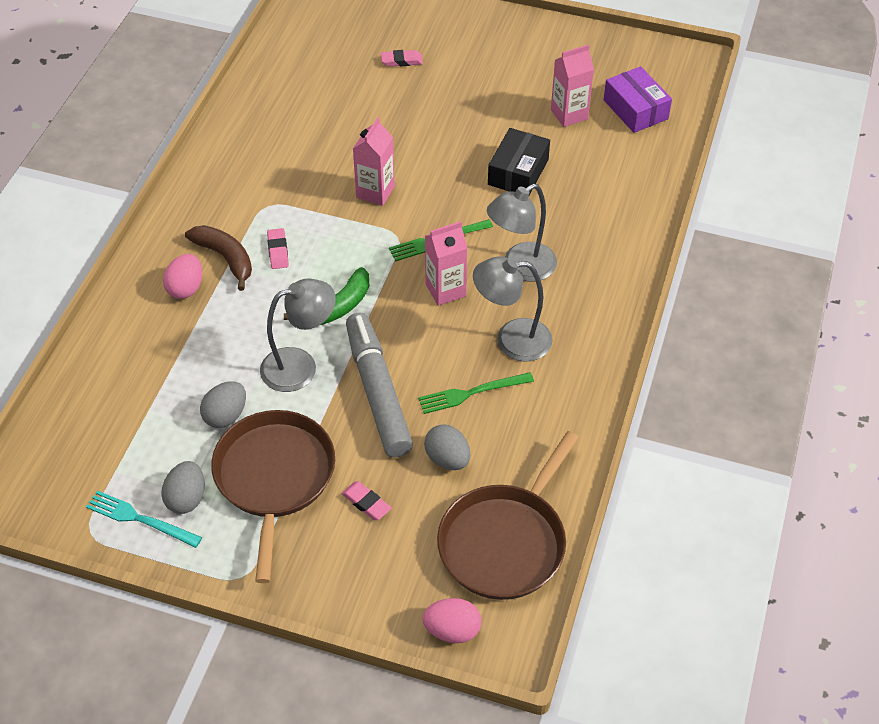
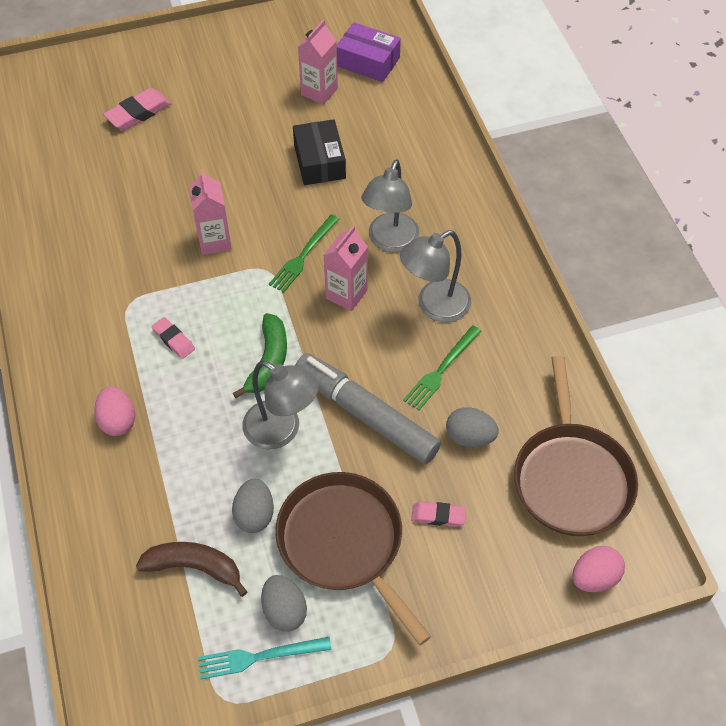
camera: 35 degrees left, 5 degrees up
brown banana [185,225,252,291] -> brown banana moved to [136,542,247,597]
grey lamp [260,278,336,392] -> grey lamp turned 90 degrees clockwise [242,360,319,450]
pink eraser [381,50,423,67] -> pink eraser [103,88,171,130], size x1.57

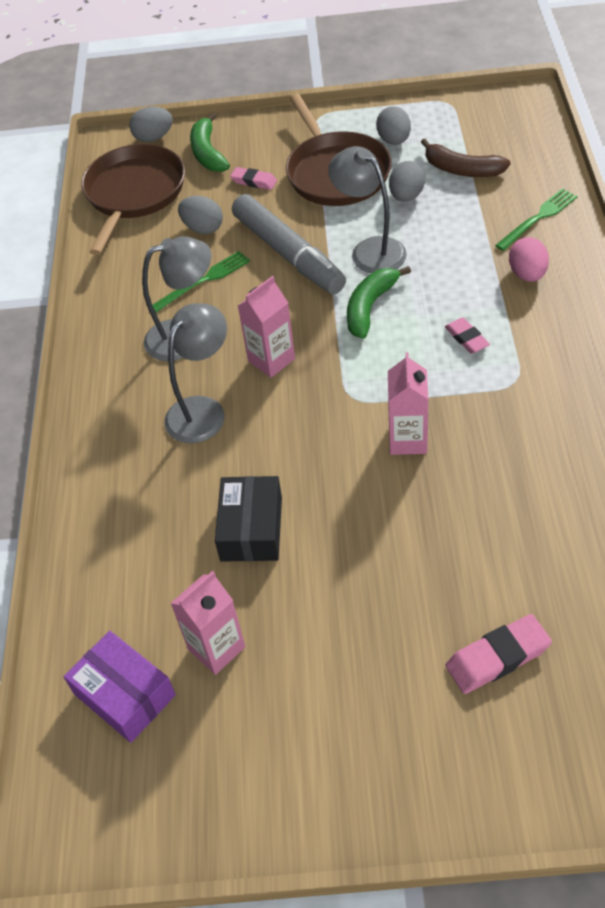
camera: 160 degrees left, 5 degrees down
turquoise fork [198,637,332,679] -> none
green fork [269,214,339,293] -> green fork moved to [495,188,577,251]
pink egg [572,546,625,592] -> grey egg [129,107,173,142]
none -> green banana [190,112,230,172]

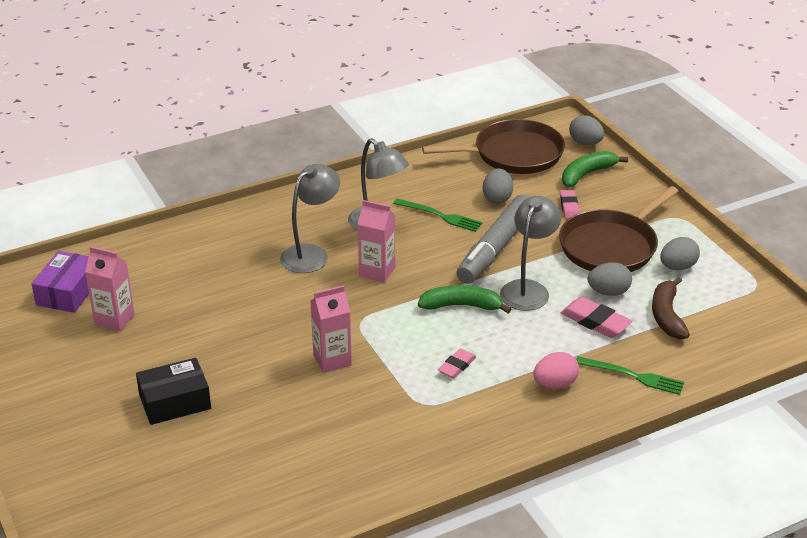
camera: 60 degrees right, 15 degrees down
grey lamp [164,303,227,443] -> grey lamp turned 60 degrees counterclockwise [280,164,340,273]
black box [215,476,282,562] -> black box moved to [136,358,211,425]
pink eraser [446,614,552,694] -> pink eraser moved to [561,297,633,338]

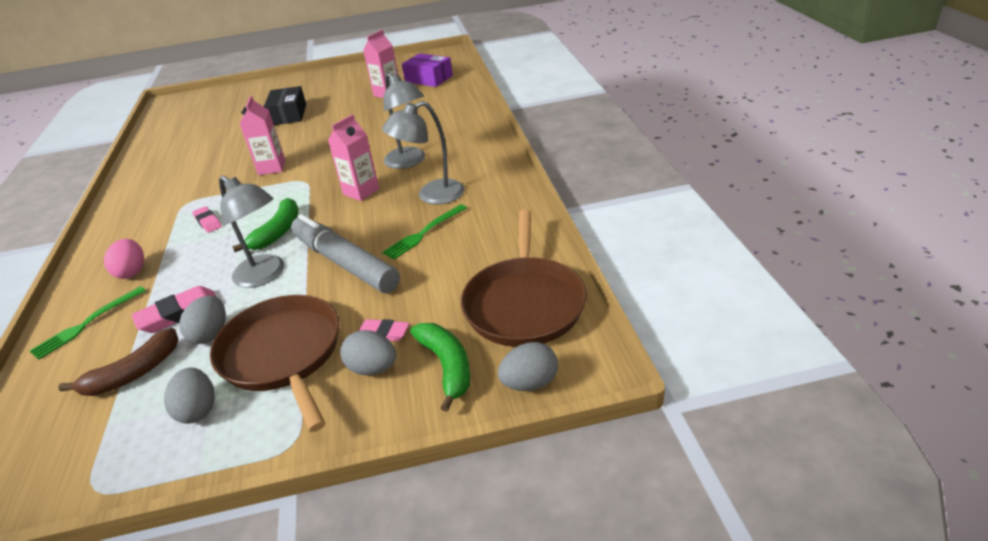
camera: 110 degrees right, 0 degrees up
grey egg [483,169,513,204] -> grey egg moved to [340,330,396,375]
brown banana [652,277,690,339] -> brown banana turned 120 degrees clockwise [58,328,179,396]

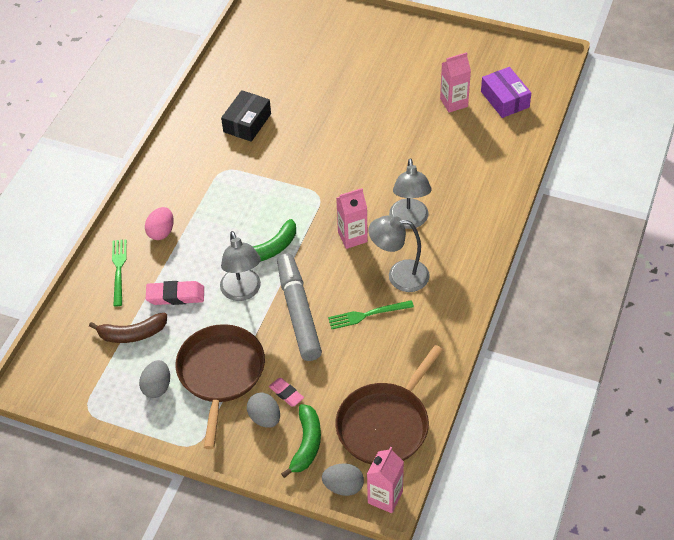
camera: 30 degrees right, 15 degrees up
green fork [30,286,146,360] -> green fork turned 105 degrees clockwise [112,239,127,307]
grey egg [179,295,226,344] -> none
pink eraser [192,206,222,233] -> none
pink carton [240,96,285,175] -> pink carton moved to [367,447,404,513]
black box [264,86,306,125] -> black box moved to [221,90,271,142]

